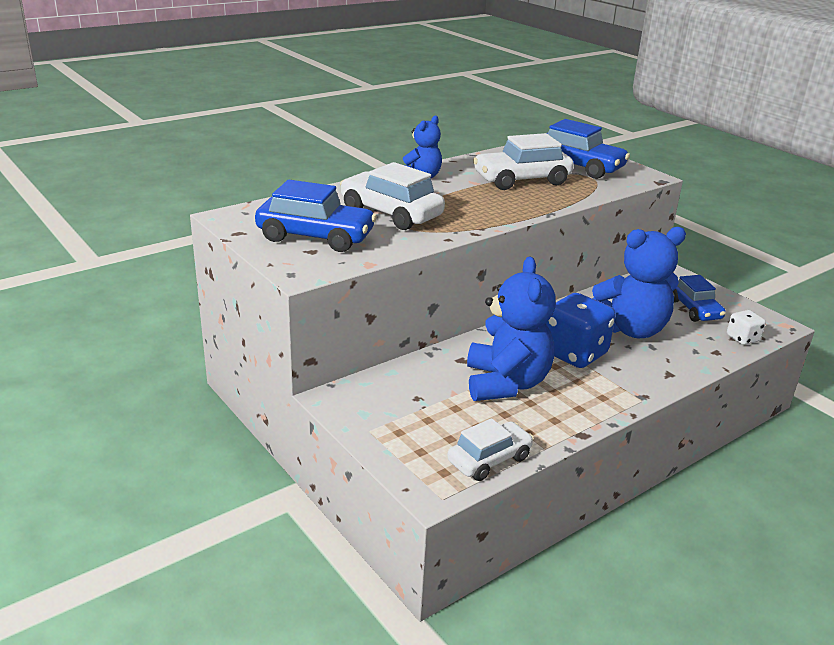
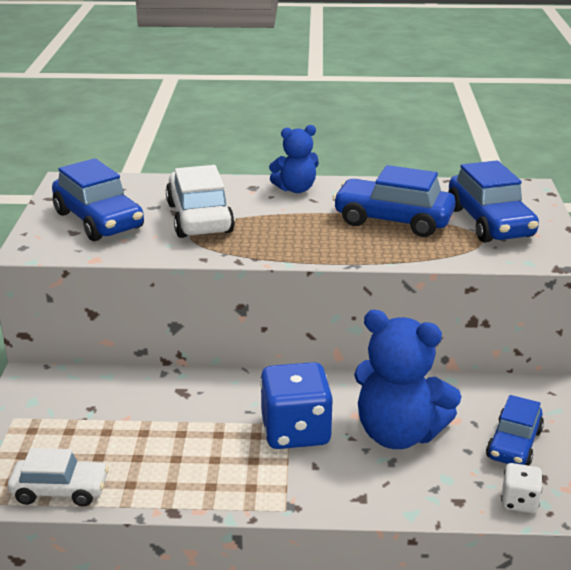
camera: 40 degrees right, 0 degrees up
blue teddy bear [467,257,556,401] -> none
white car [473,133,574,190] -> blue car [333,165,456,237]

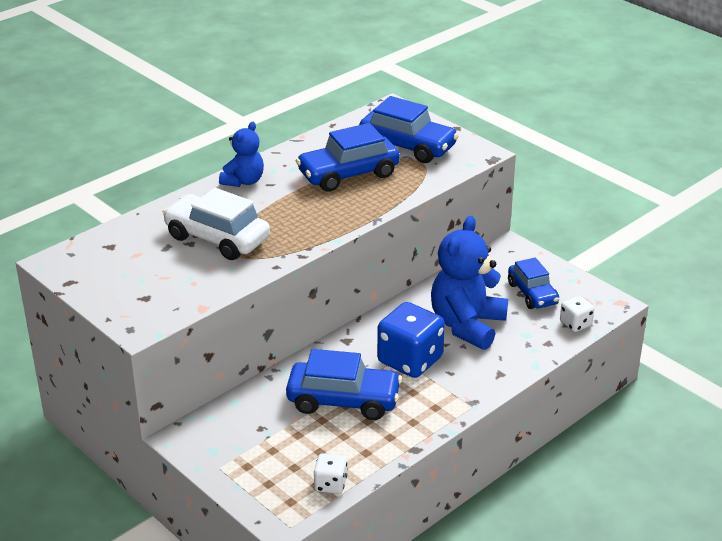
camera: 45 degrees left, 5 degrees up
white car [8,448,109,506] -> white dice [314,453,347,494]
blue car [52,158,144,241] -> blue car moved to [286,349,402,420]
blue teddy bear [354,310,462,449] -> blue teddy bear turned 135 degrees clockwise [431,216,508,350]

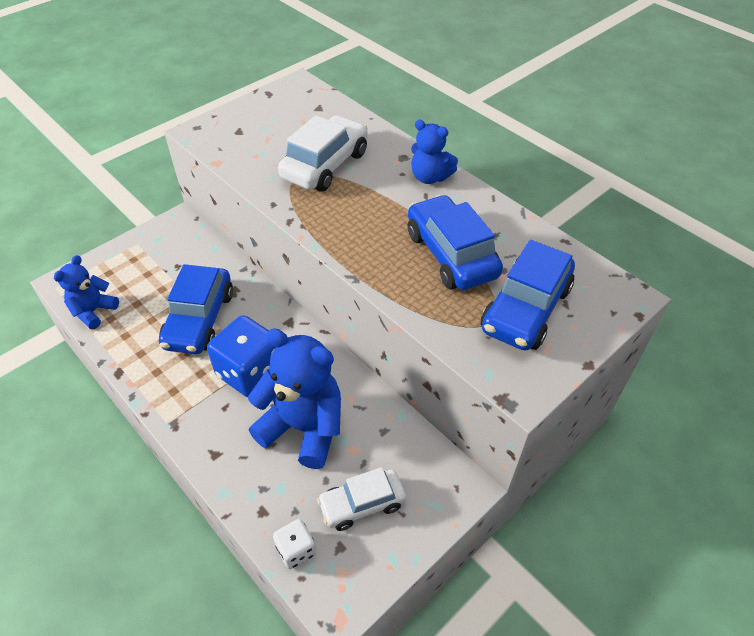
camera: 90 degrees right, 15 degrees up
white dice [314,453,347,494] -> blue teddy bear [54,255,119,329]
blue car [508,257,559,309] -> white car [317,467,406,531]

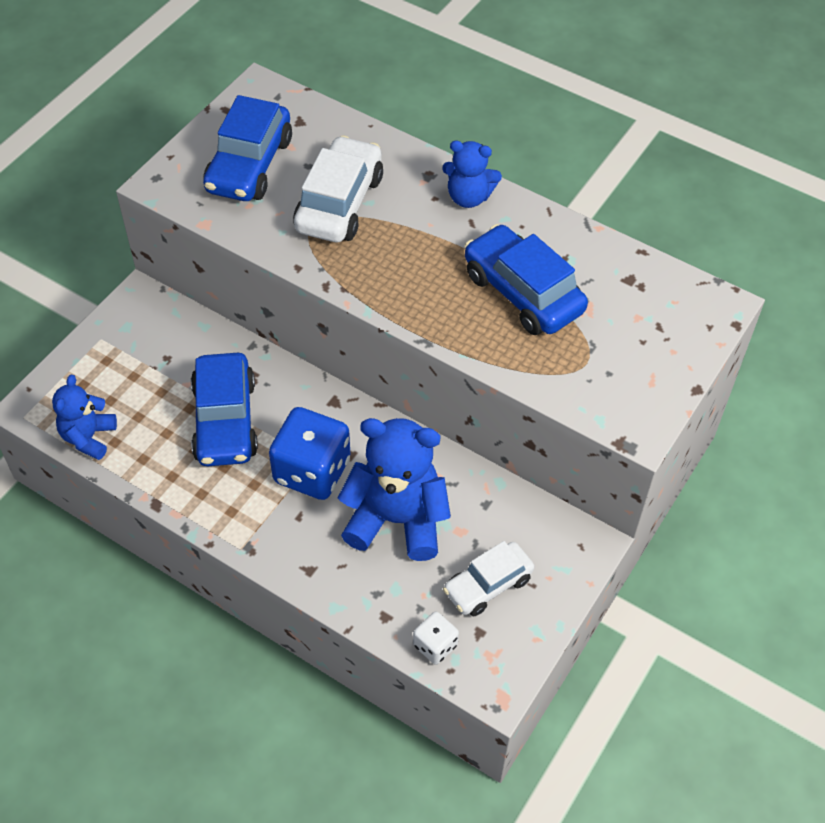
camera: 15 degrees left, 5 degrees up
blue car [481,240,575,351] -> blue car moved to [203,95,292,201]

